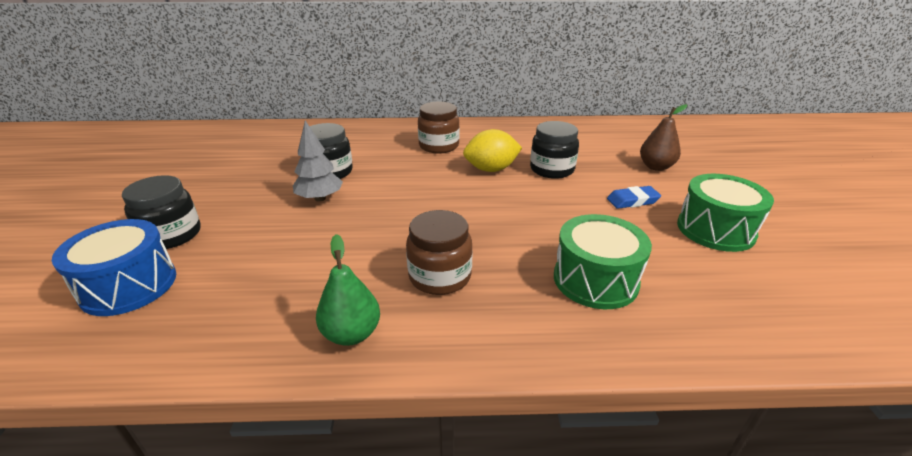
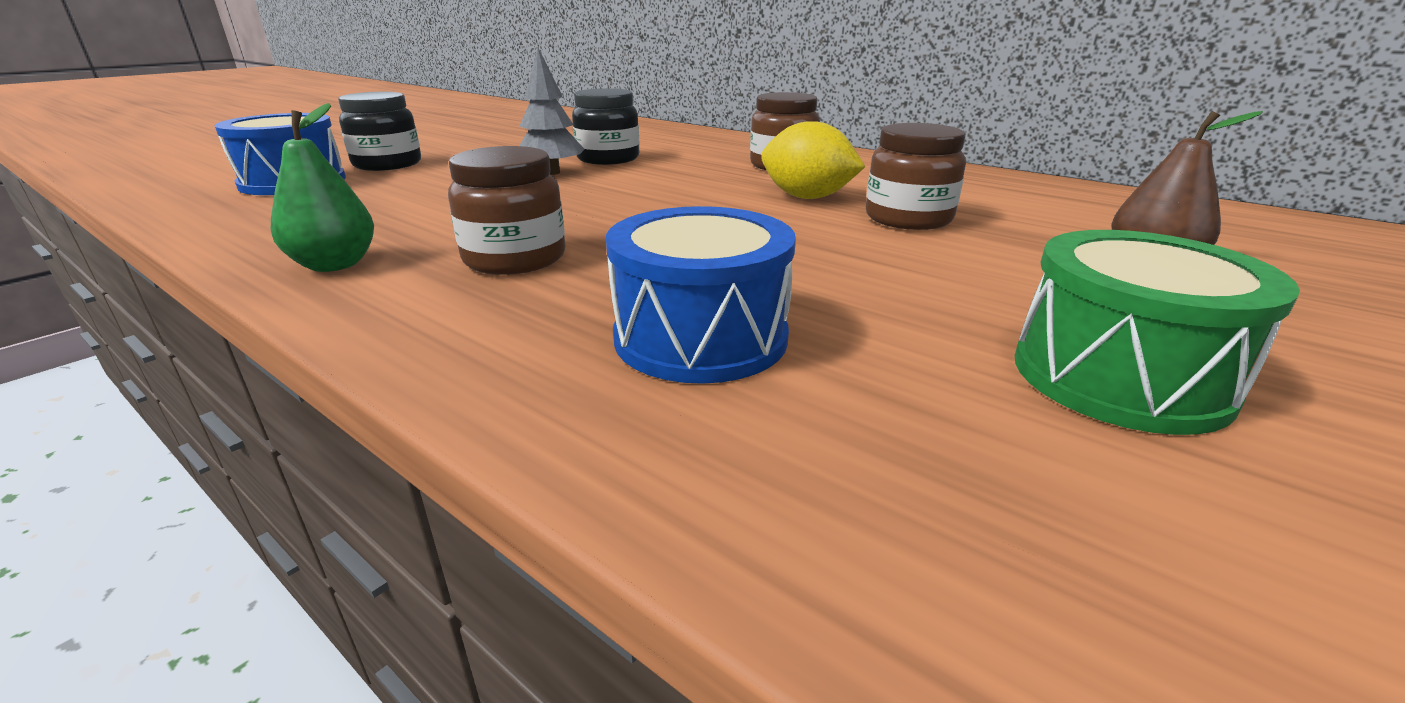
camera: 40 degrees right, 5 degrees down
black jar [530,121,579,179] -> brown jar [866,123,966,230]
green drum [554,214,652,309] -> blue drum [606,206,796,384]
blue eraser [607,186,661,209] -> none

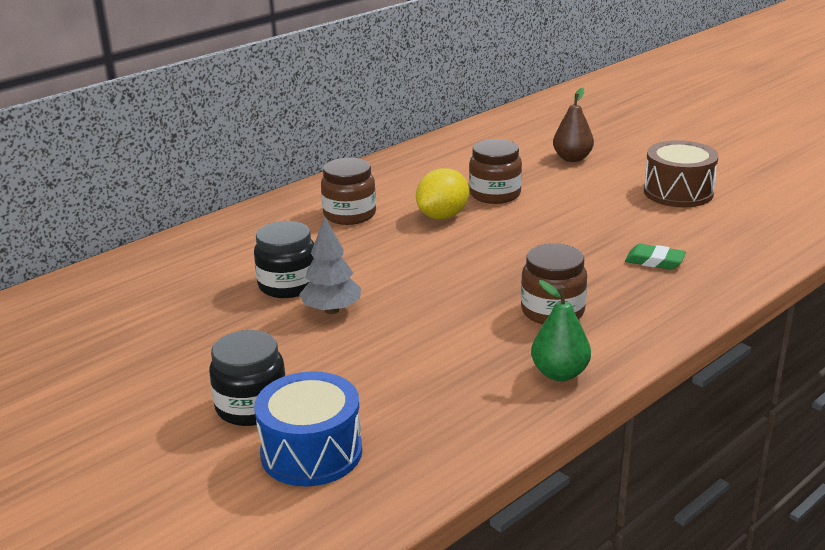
camera: 80 degrees left, 0 degrees up
blue drum [606,206,796,384] -> green eraser [625,244,686,270]
green drum [1015,230,1300,435] -> brown drum [644,140,719,207]

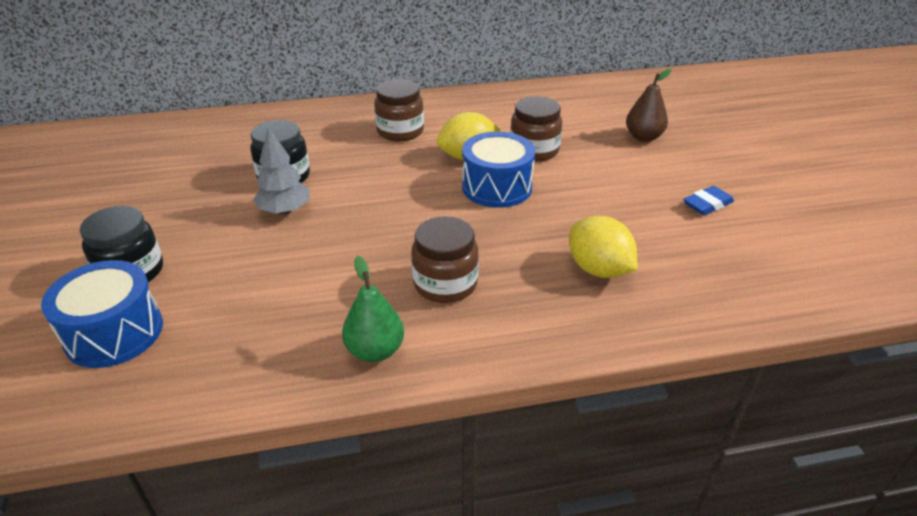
camera: 30 degrees right, 10 degrees up
green eraser [625,244,686,270] -> yellow lemon [569,216,638,278]
brown drum [644,140,719,207] -> blue eraser [683,186,734,215]
none -> blue drum [462,132,535,208]

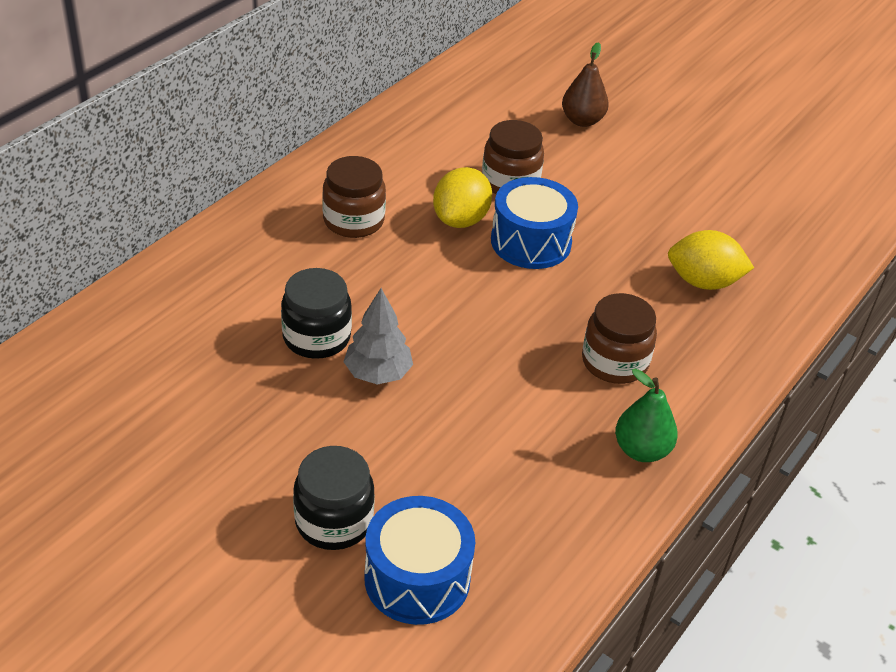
camera: 45 degrees left, 5 degrees up
blue eraser [683,186,734,215] -> none

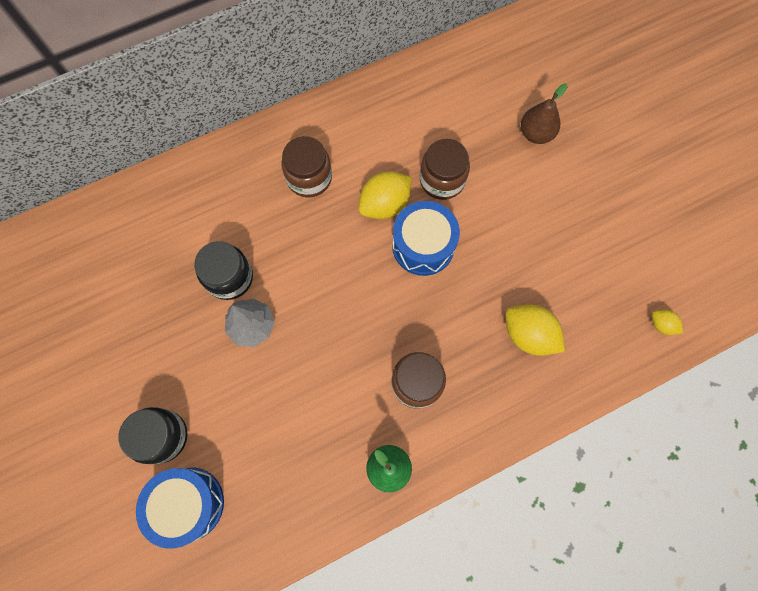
camera: 30 degrees right, 30 degrees up
none -> yellow lemon [652,310,683,335]

